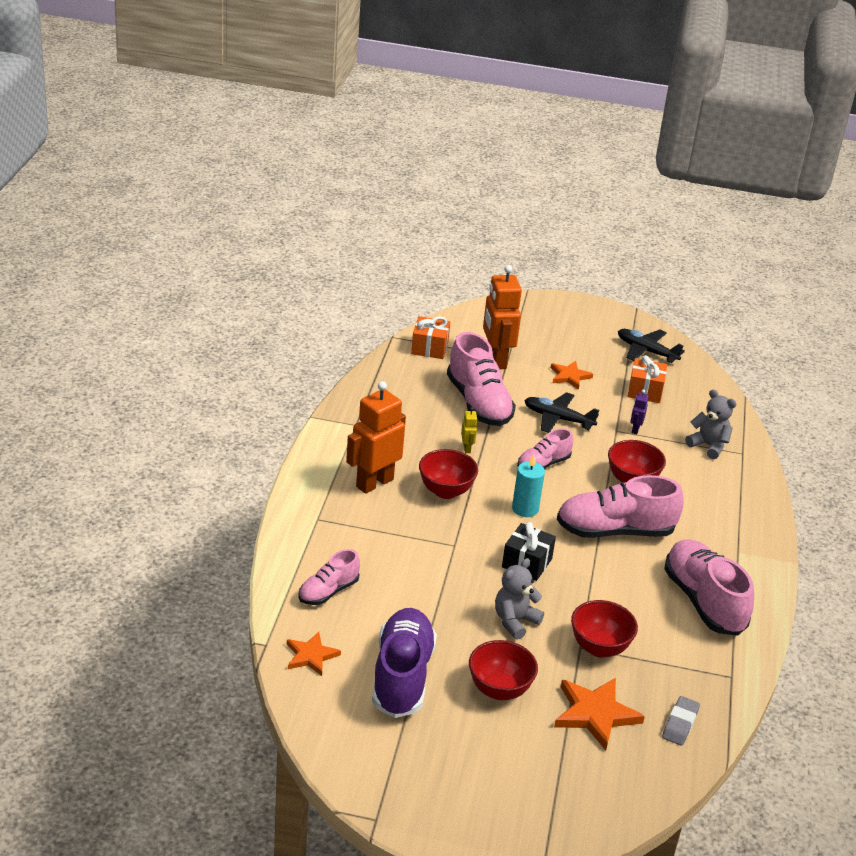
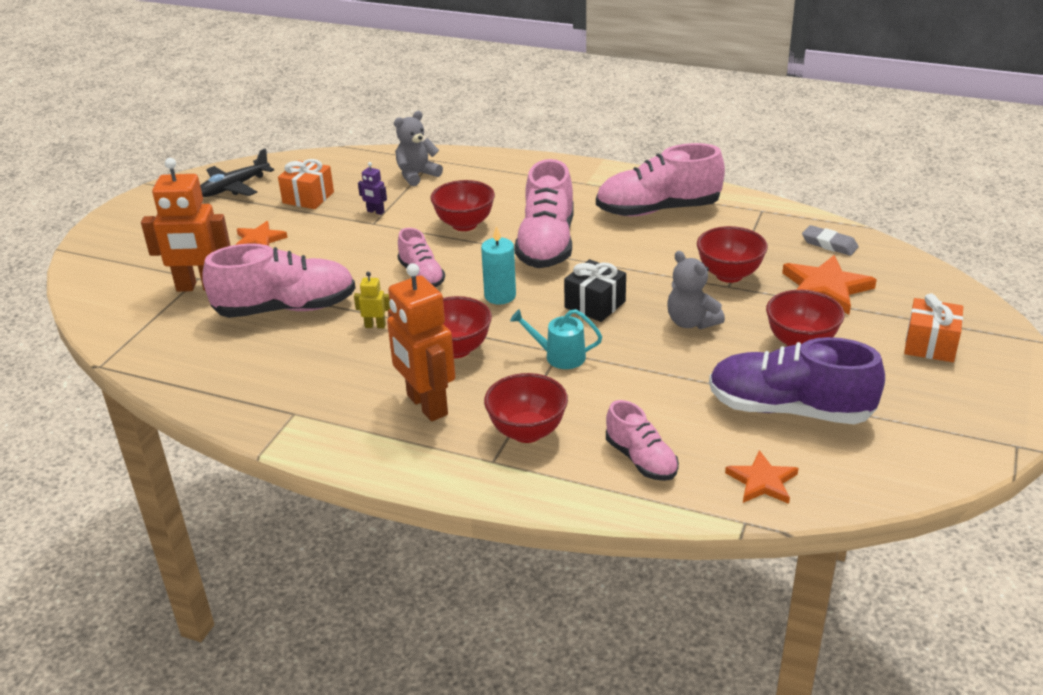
camera: 75 degrees left, 0 degrees up
orange gift [411,316,450,359] -> orange gift moved to [904,293,963,362]
black plane [524,392,599,433] -> none
none -> red bowl [484,373,568,443]
none -> turquoise watering can [510,309,602,369]

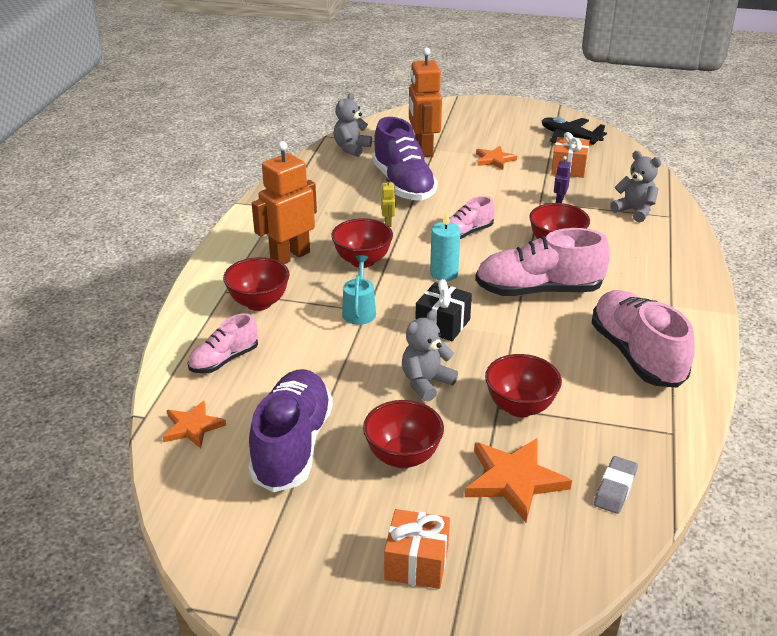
camera: 80 degrees right, 0 degrees up
pink shoe [202,243,356,318] -> purple shoe [372,117,438,201]
none -> grey teddy bear [334,93,372,157]

